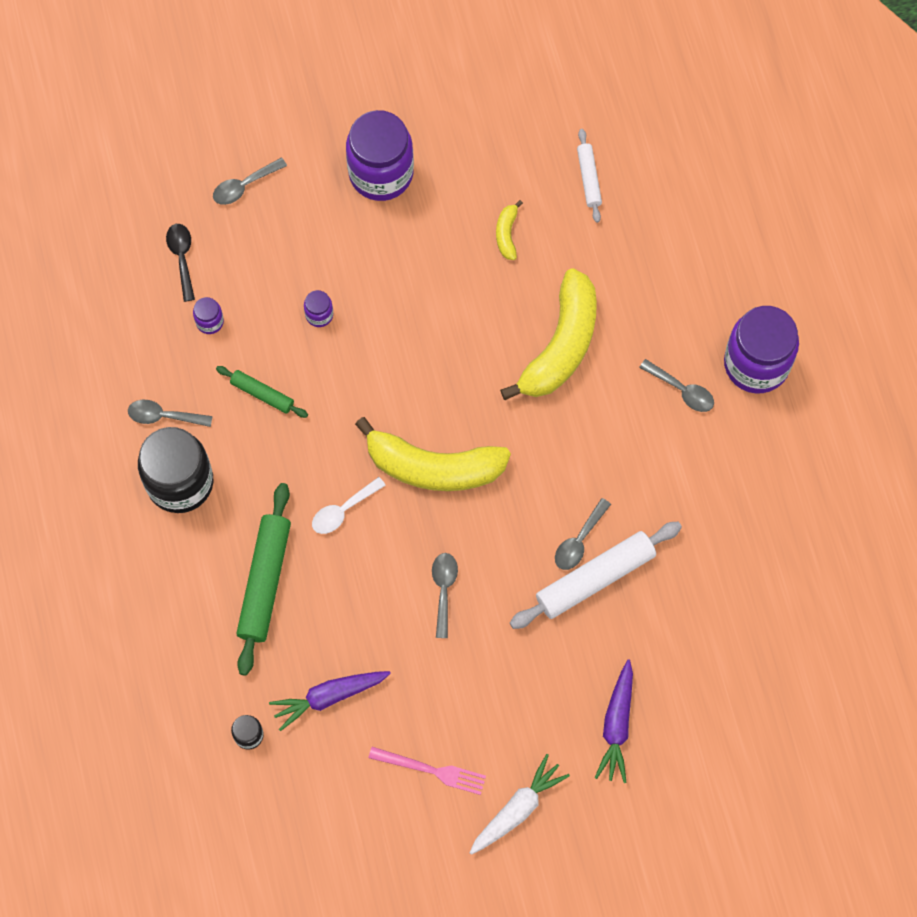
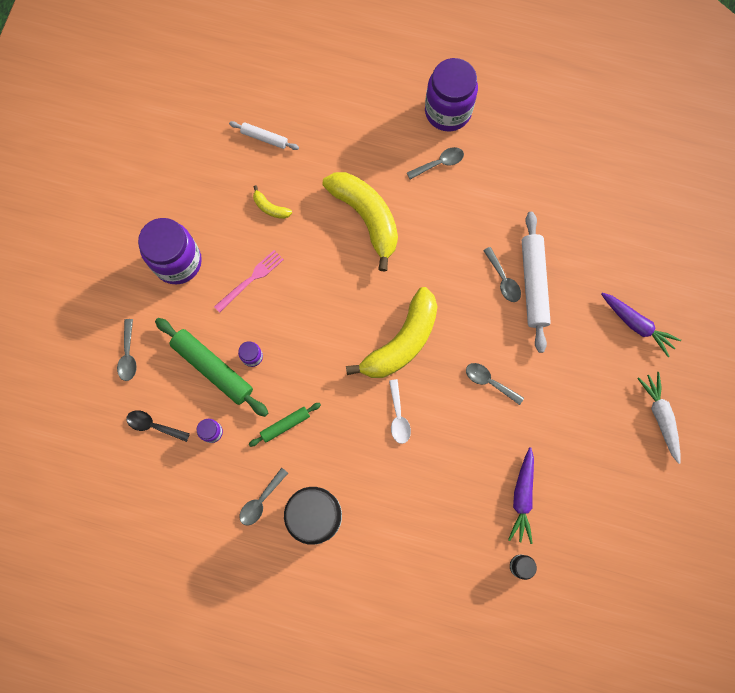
camera: 60 degrees left, 5 degrees up
green rolling pin [236,483,291,676] -> green rolling pin moved to [155,318,268,417]
pink fork [368,747,486,795] -> pink fork moved to [214,250,284,313]

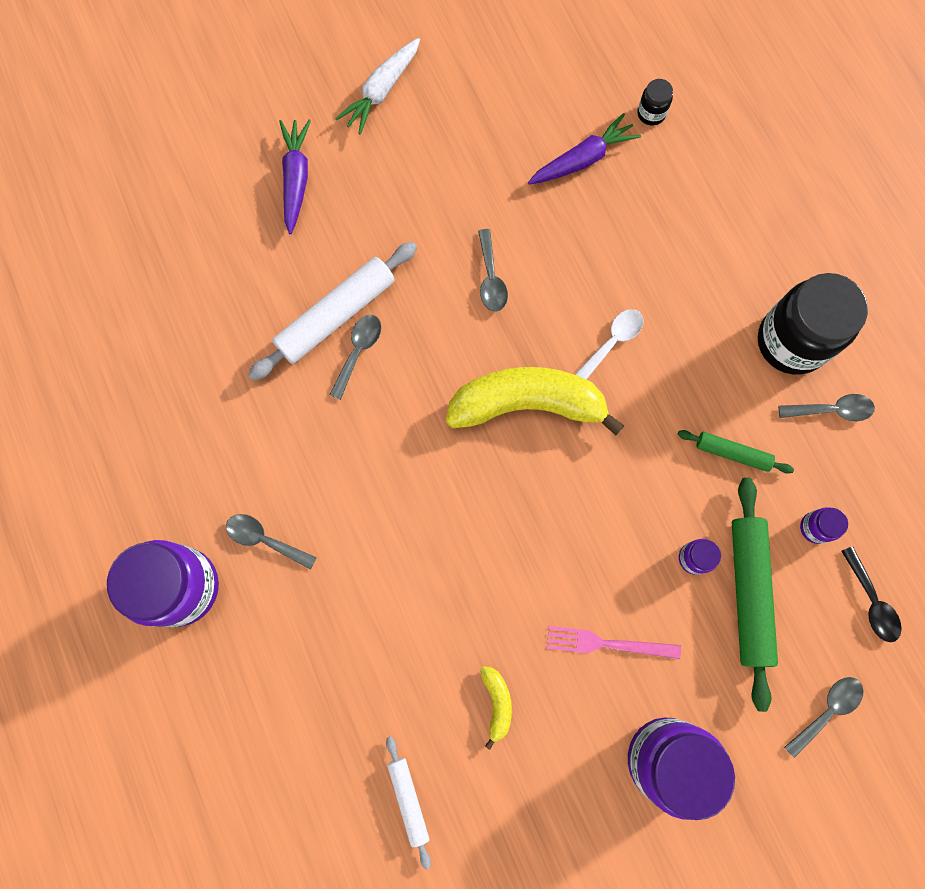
camera: 130 degrees left, 0 degrees up
yellow banana [322,172,398,272] -> none

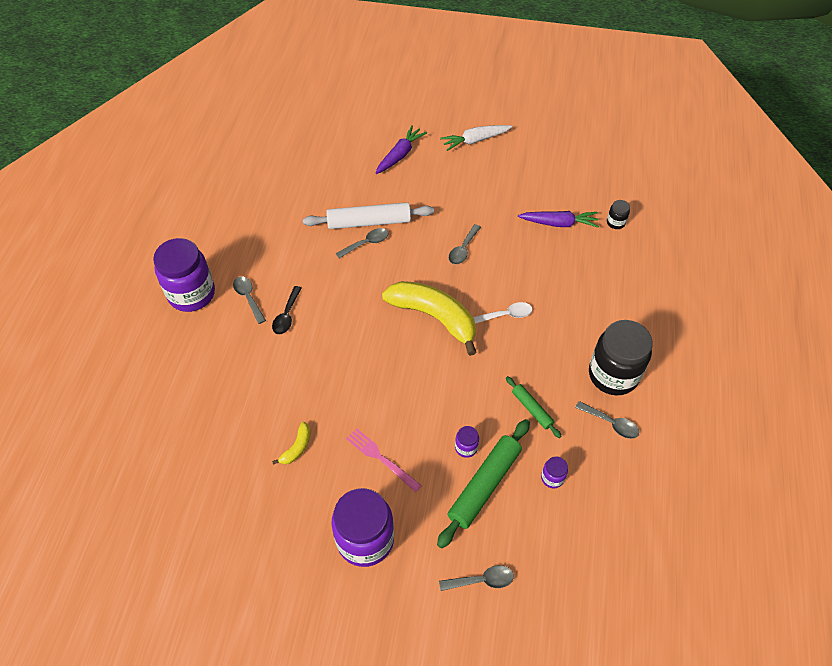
camera: 35 degrees right, 20 degrees down
white rolling pin [386,737,431,870] -> none
black spoon [841,546,902,642] -> black spoon moved to [272,286,302,334]

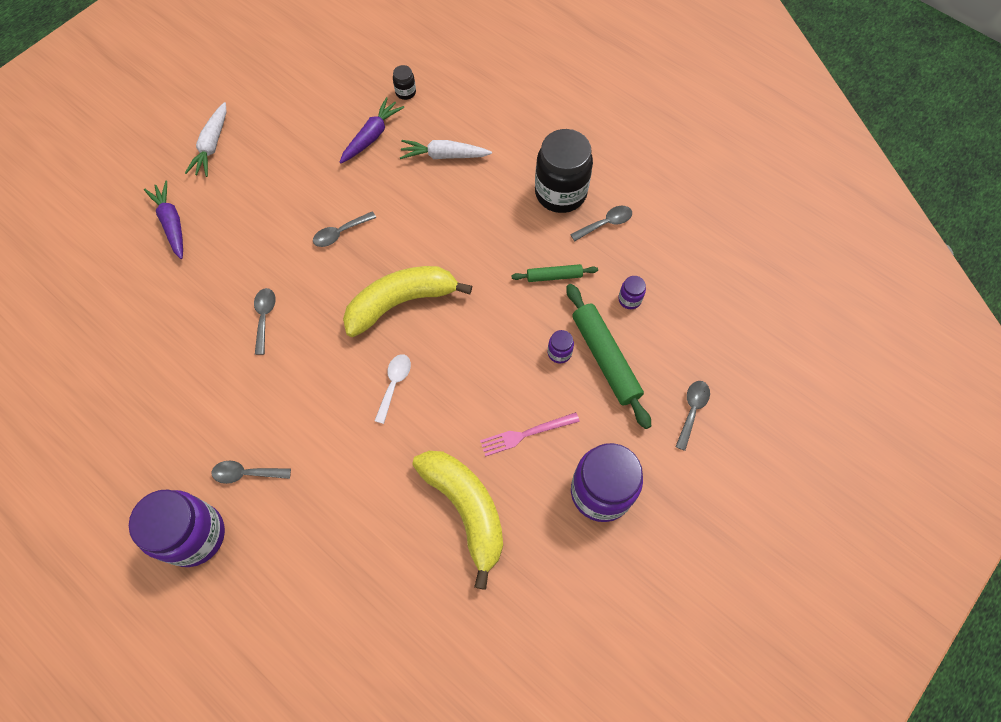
camera: 60 degrees left, 10 degrees up
black spoon [272,286,302,334] -> none
yellow banana [272,422,310,465] -> yellow banana [412,451,503,590], size x2.36
white rolling pin [303,202,434,229] -> none
grey spoon [449,224,481,265] -> grey spoon turned 90 degrees clockwise [313,211,376,247]
white spoon [473,302,532,324] -> white spoon moved to [375,354,411,424]
none -> white carrot [400,140,492,159]

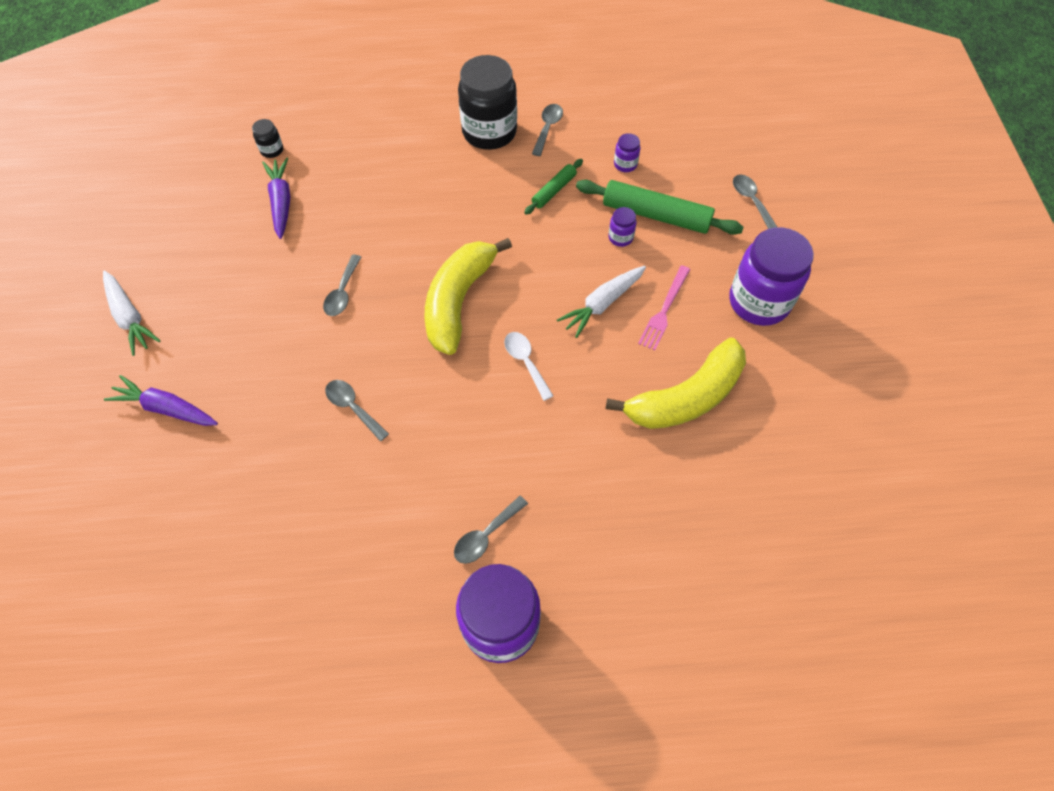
camera: 45 degrees left, 5 degrees down
white carrot [400,140,492,159] -> white carrot moved to [557,266,646,338]
yellow banana [412,451,503,590] -> yellow banana turned 135 degrees clockwise [605,338,746,429]

